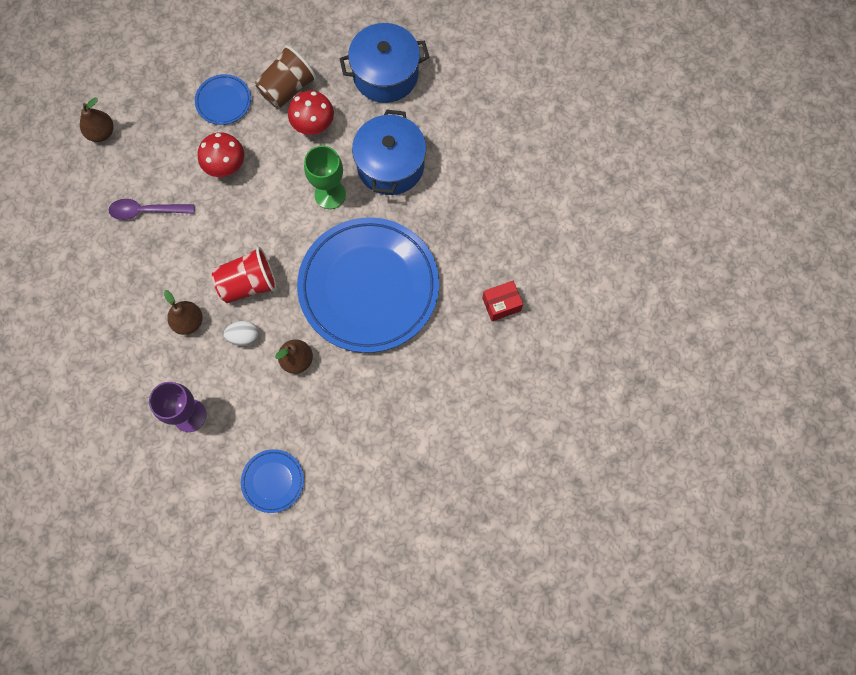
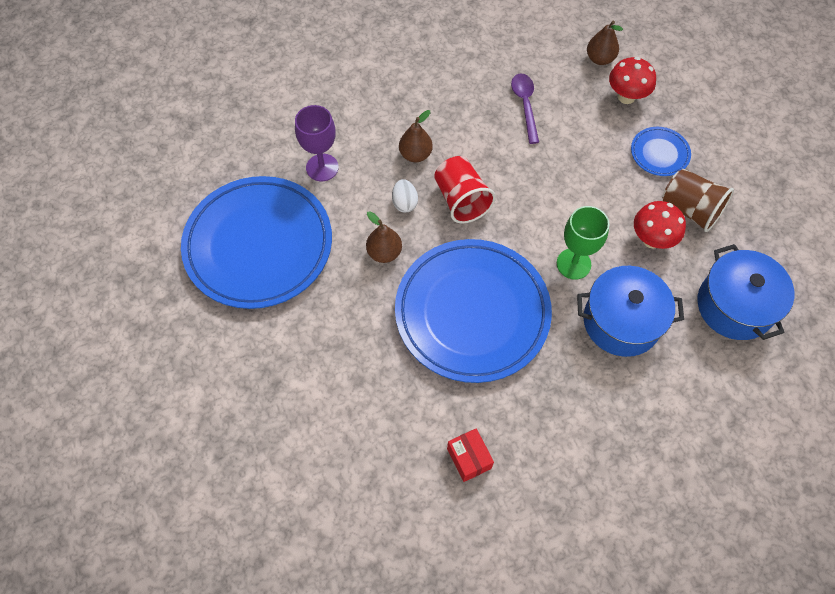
camera: 85 degrees right, 10 degrees down
red mushroom [198,132,244,177] -> red mushroom moved to [609,57,656,104]
blue plate [241,449,304,513] -> blue plate [181,176,332,309], size x2.36

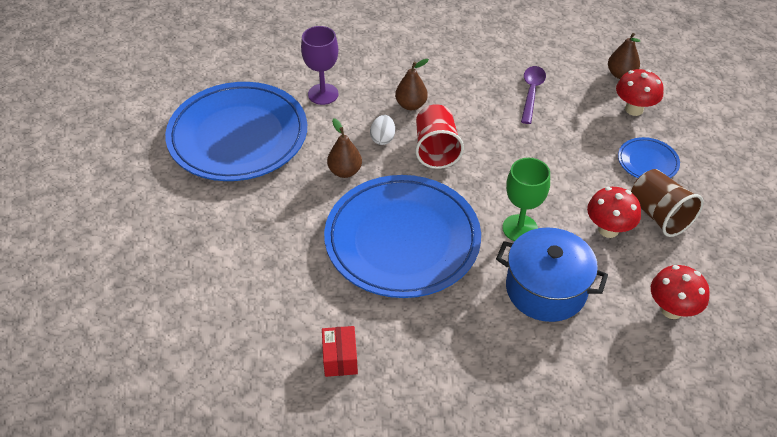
camera: 20 degrees right, 15 degrees down
blue pot [697,244,795,340] -> red mushroom [651,265,710,319]

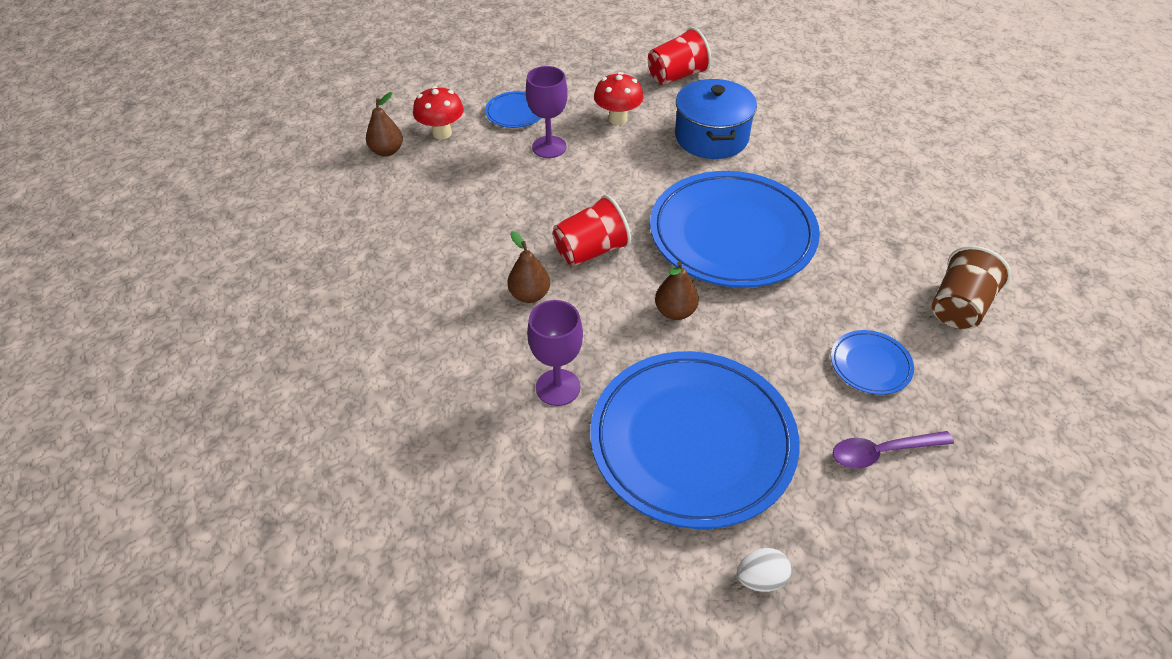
camera: 115 degrees left, 0 degrees up
red box [322,326,358,377] -> none
white egg [370,115,395,145] -> white egg moved to [737,548,791,592]
green goblet [502,158,550,241] -> none
purple spoon [521,66,546,124] -> purple spoon moved to [833,431,954,469]
brown cup [631,169,704,237] -> brown cup moved to [932,246,1011,330]
red mushroom [651,265,710,319] -> red cup [648,27,711,85]
none -> purple goblet [526,66,568,158]
none -> blue plate [831,330,914,395]

